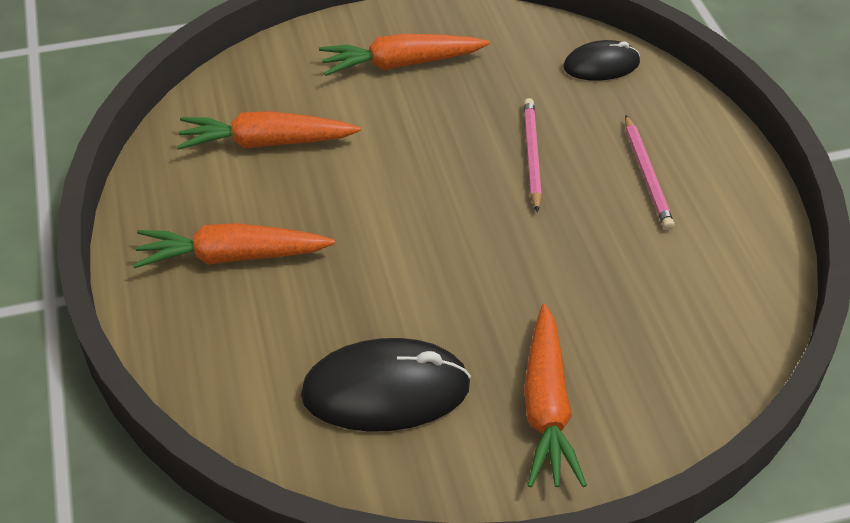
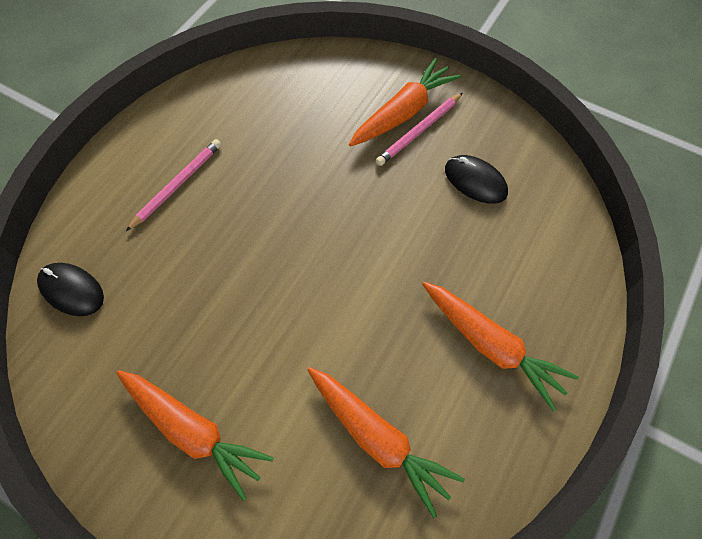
camera: 135 degrees left, 15 degrees up
black mouse [301,338,471,432] -> black mouse [445,155,508,204], size x0.60
pink pencil [524,98,542,212] -> pink pencil moved to [376,93,463,166]

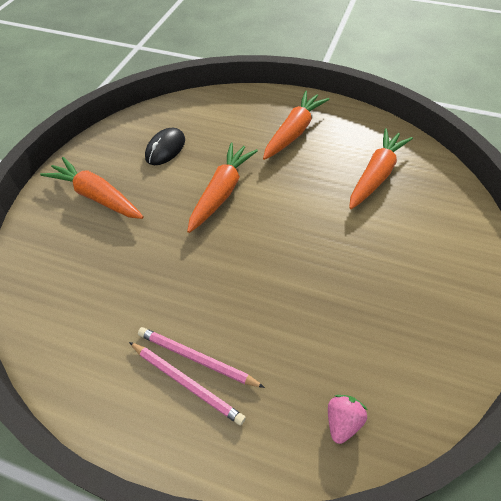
camera: 100 degrees left, 10 degrees down
black mouse [37,263,104,316] -> pink strawberry [328,395,367,444]
orange carrot [116,370,274,501] -> orange carrot moved to [187,143,258,233]
pink pencil [376,93,463,166] -> pink pencil moved to [129,342,246,425]

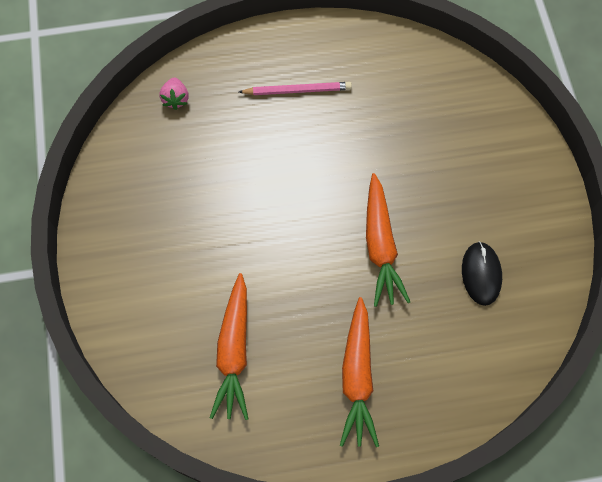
camera: 150 degrees right, 15 degrees up
orange carrot [40,157,144,219] -> none
pink pencil [129,342,246,425] -> none

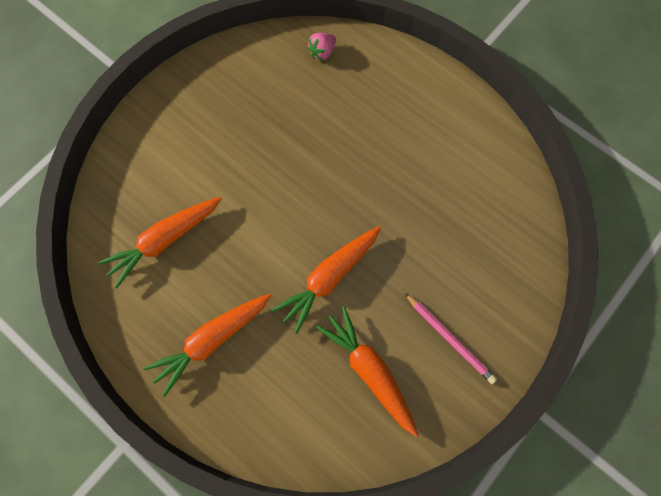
camera: 50 degrees right, 5 degrees up
pink pencil [239,82,352,95] -> pink pencil moved to [405,293,497,384]
black mouse [462,242,502,306] -> orange carrot [316,306,418,437]

